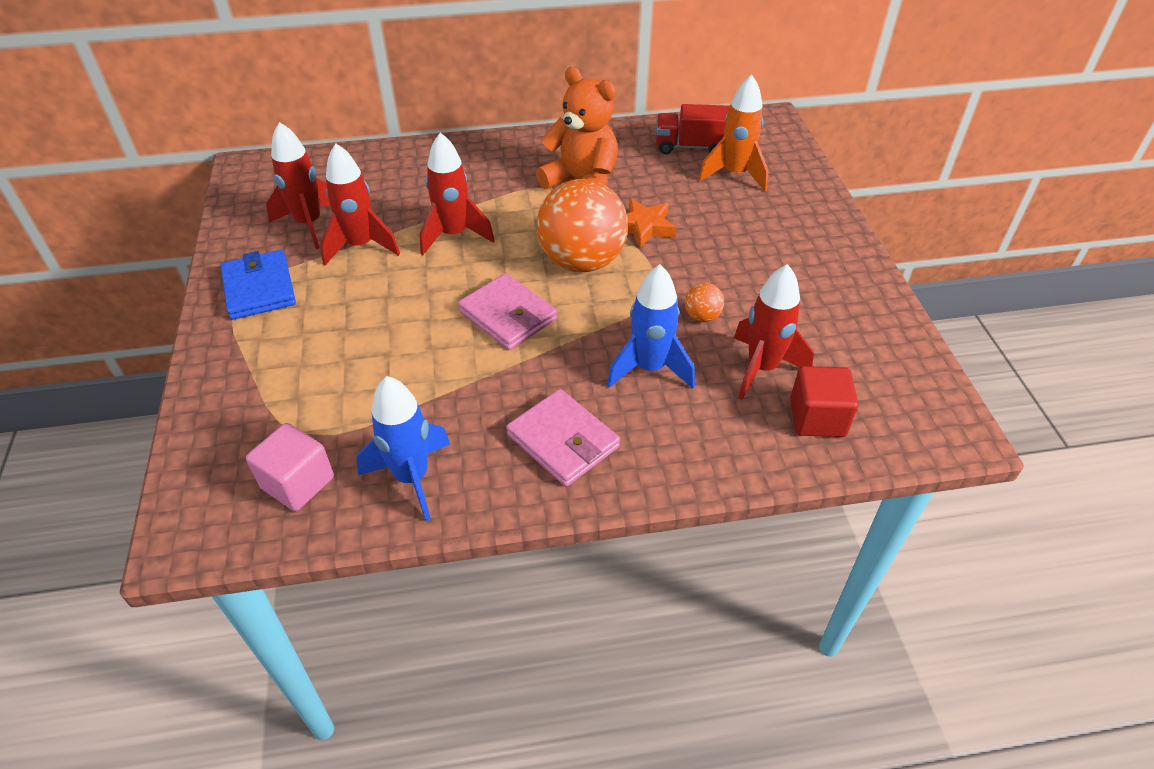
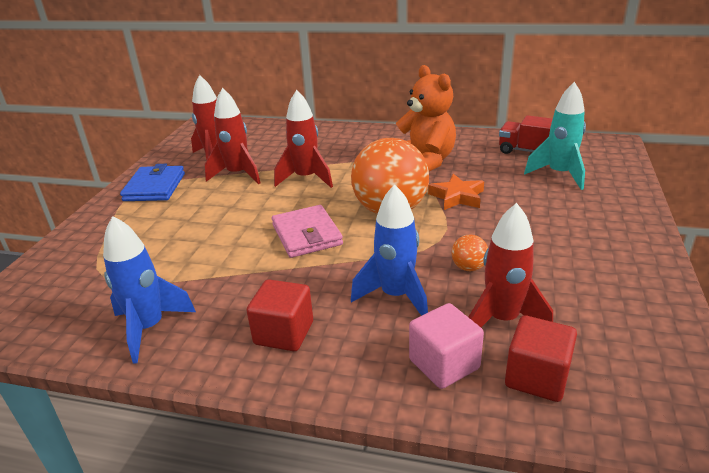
camera: 25 degrees right, 15 degrees down
pink cube [246,423,334,511] -> pink cube moved to [409,303,484,389]
pink wallet [506,389,620,487] -> red cube [247,279,313,351]
orange rocket [698,74,769,192] -> turquoise rocket [524,82,586,190]

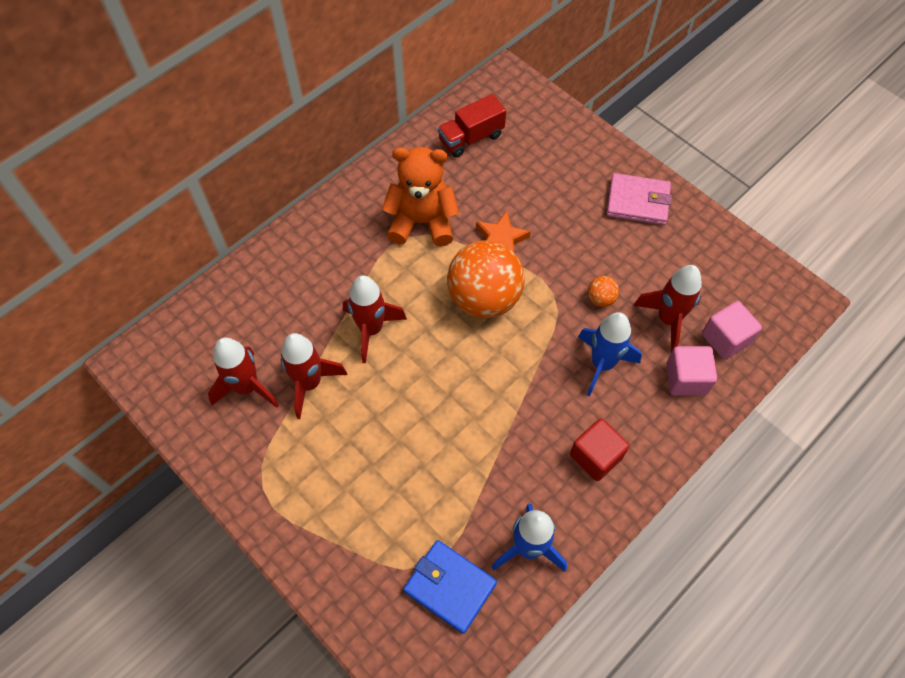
camera: 60 degrees left, 30 degrees up
blue wallet [120,164,185,201] -> blue wallet moved to [403,540,497,634]
pink wallet [272,205,343,258] -> pink wallet moved to [607,173,672,225]
red cube [505,315,577,402] -> pink cube [702,301,762,360]
turquoise rocket [524,82,586,190] -> none

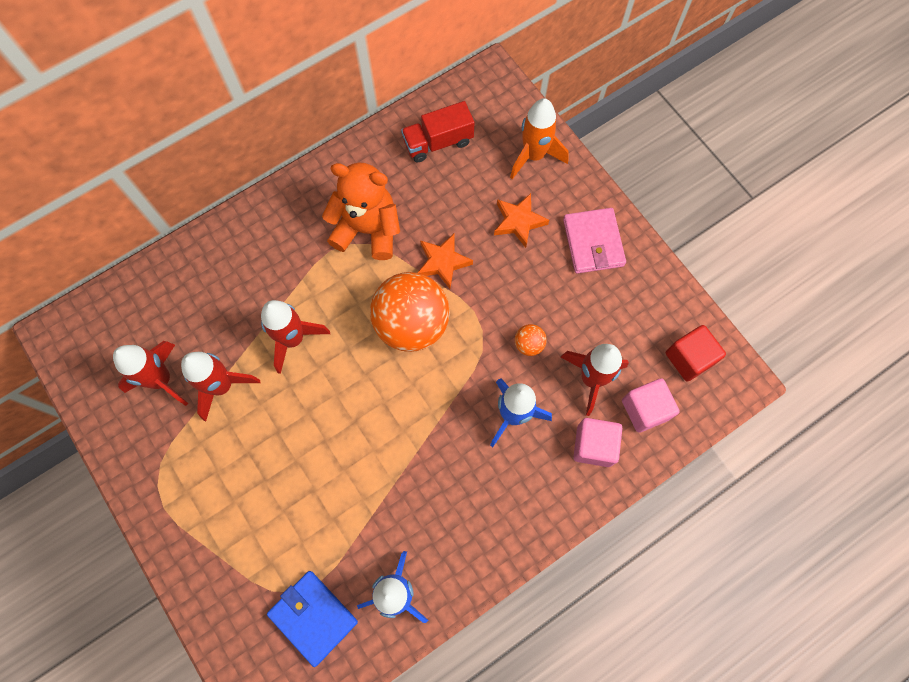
camera: 10 degrees right, 10 degrees up
red cube [570,418,629,481] -> red cube moved to [666,325,726,381]
pink wallet [607,173,672,225] -> pink wallet turned 60 degrees clockwise [563,208,626,274]
none -> orange star [494,193,549,248]
none -> orange rocket [510,98,569,179]

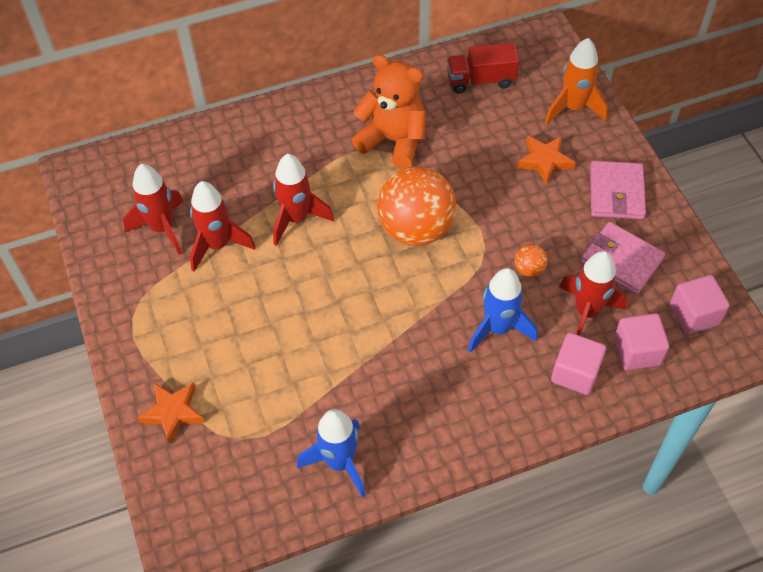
camera: 15 degrees right, 15 degrees down
blue wallet [267,571,358,667] -> none
orange star [418,234,473,289] -> orange star moved to [137,383,205,445]
red cube [666,325,726,381] -> pink cube [670,275,730,334]
none -> pink wallet [581,222,665,294]

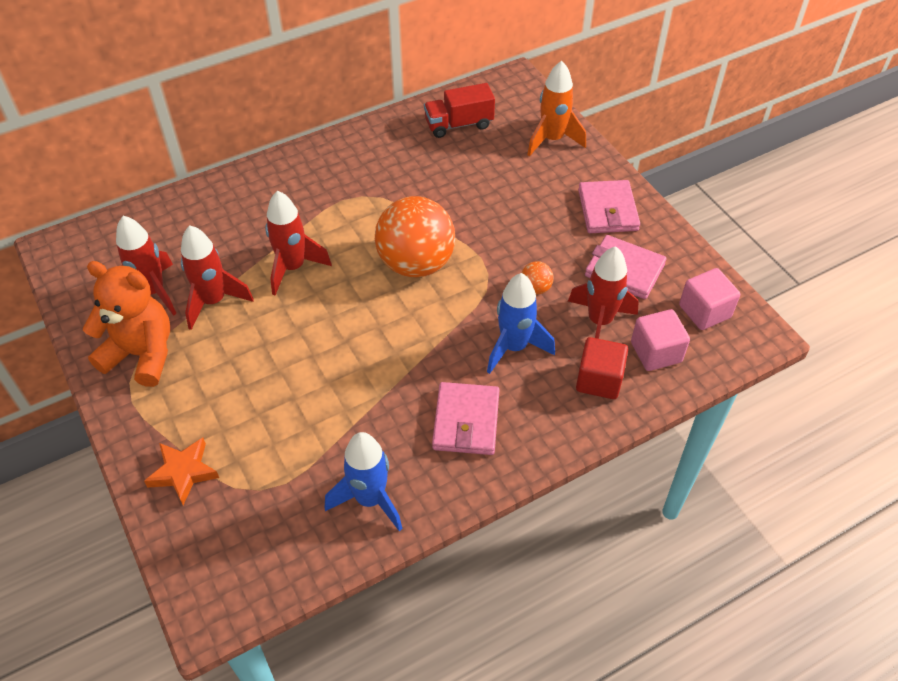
camera: 10 degrees left, 5 degrees down
orange teddy bear [352,54,426,169] -> orange teddy bear moved to [83,261,170,387]
orange star [517,136,575,185] -> none
pink cube [551,333,606,395] -> red cube [576,337,628,399]
none -> pink wallet [432,382,500,455]

